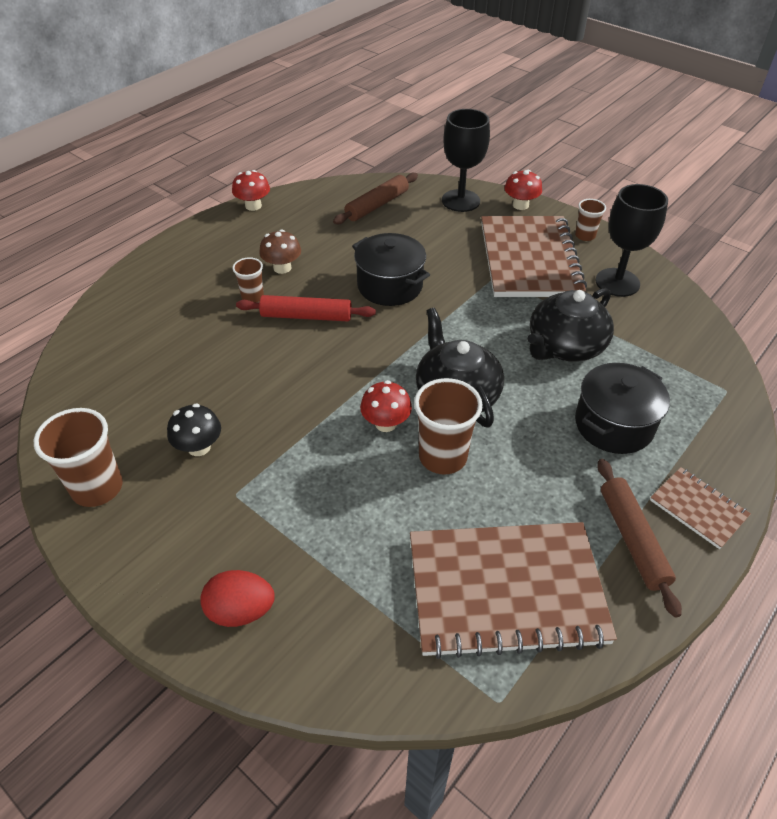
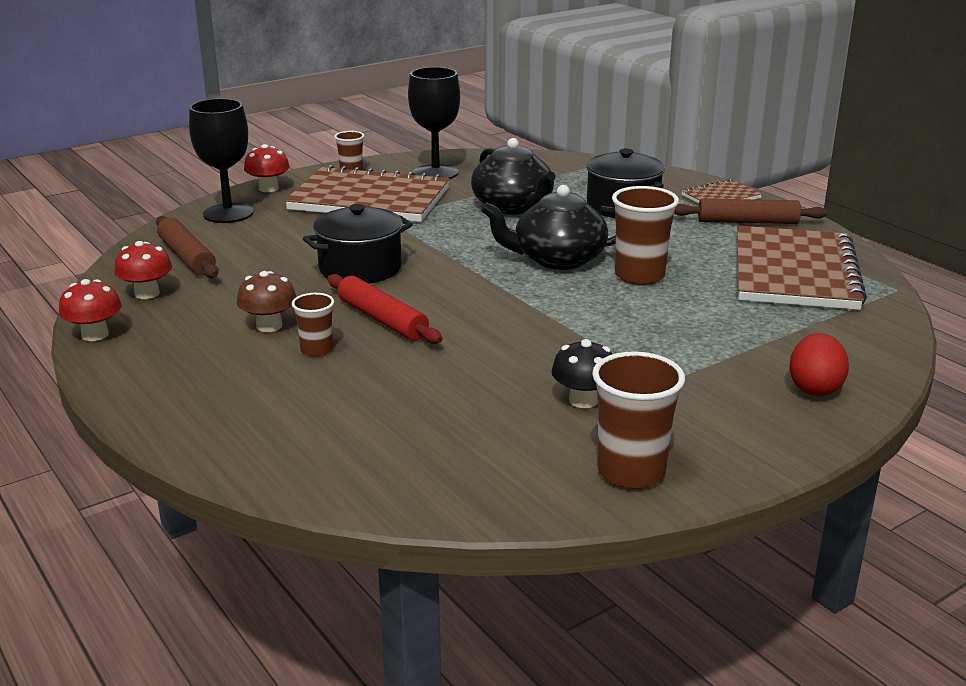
camera: 75 degrees left, 20 degrees down
red rolling pin [236,295,376,322] -> red rolling pin turned 60 degrees counterclockwise [327,274,443,344]
red mushroom [360,380,412,432] -> red mushroom moved to [114,241,172,299]

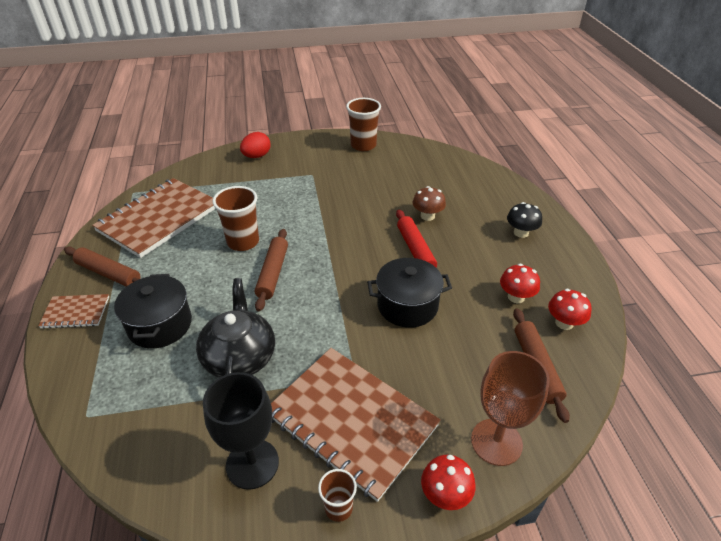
camera: 155 degrees left, 15 degrees up
red mushroom [59,279,122,341] -> red mushroom moved to [500,264,540,303]
black goblet [189,98,254,223] -> brown goblet [471,351,550,466]
brown mushroom [237,271,296,332] -> brown mushroom moved to [413,186,446,221]
brown cup [292,293,334,357] -> none
black teapot [481,185,616,270] -> brown rolling pin [255,229,288,312]
black mushroom [551,339,612,408] -> black mushroom moved to [507,202,542,238]

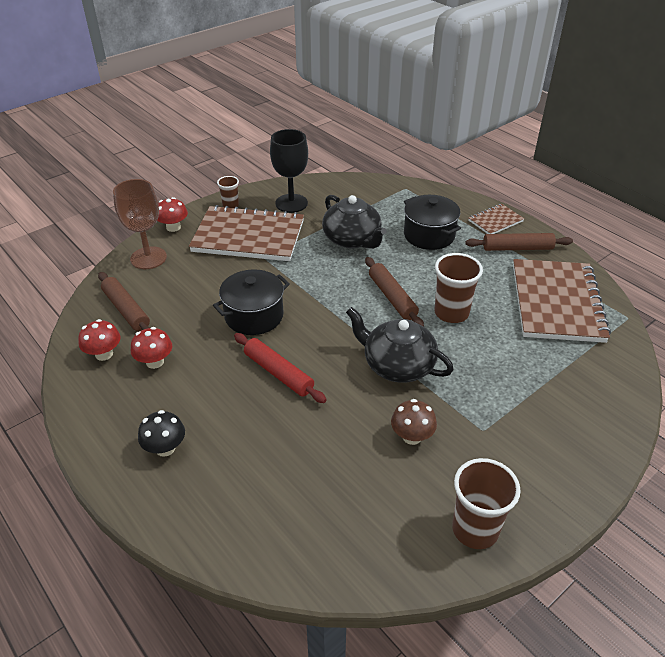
camera: 150 degrees right, 0 degrees up
red egg [240,132,271,158] -> none
brown mushroom [413,186,446,221] -> brown mushroom moved to [391,399,437,445]
none -> black teapot [346,307,454,383]

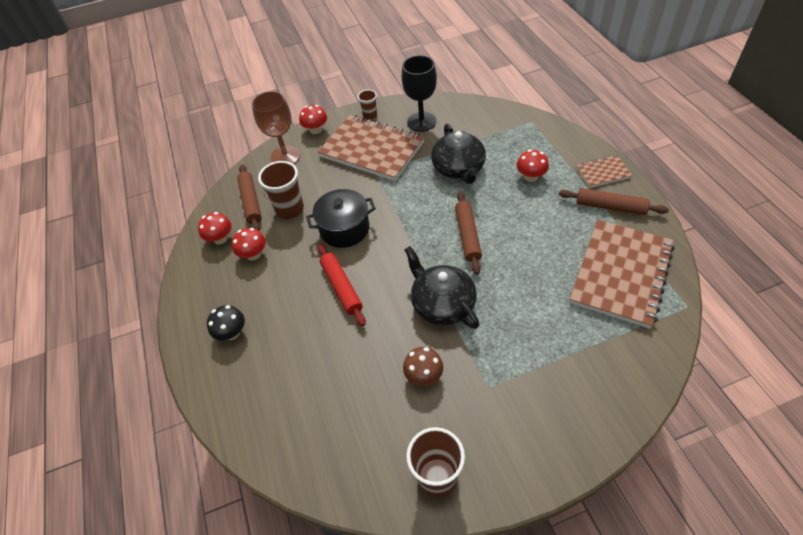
camera: 25 degrees right, 10 degrees up
black pot [404,195,461,250] -> red mushroom [517,149,549,182]
brown cup [434,253,483,323] -> brown cup moved to [258,161,304,219]

